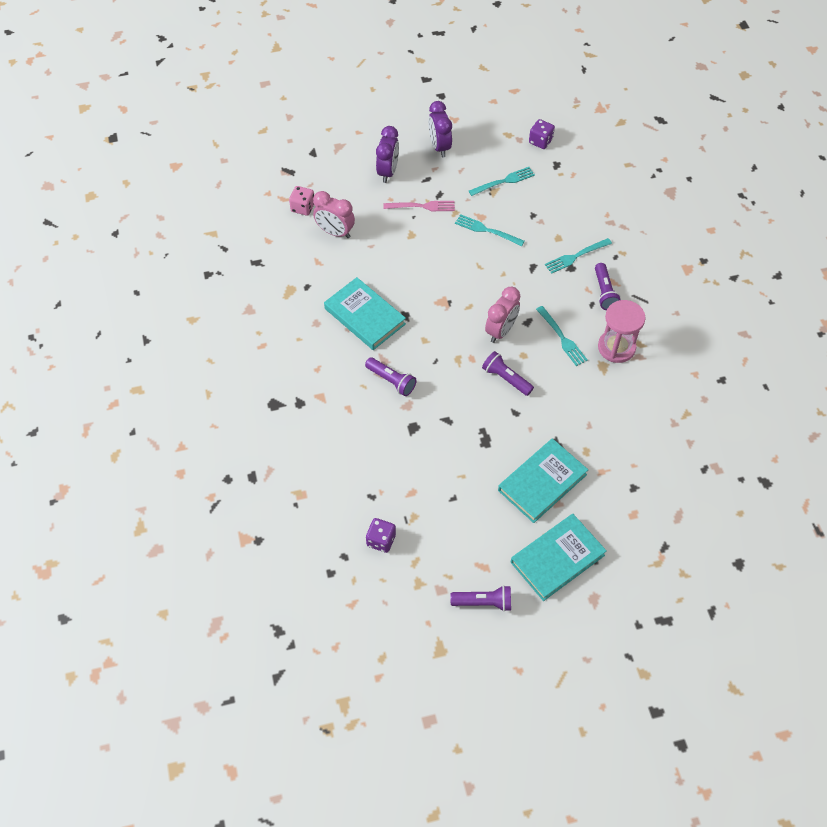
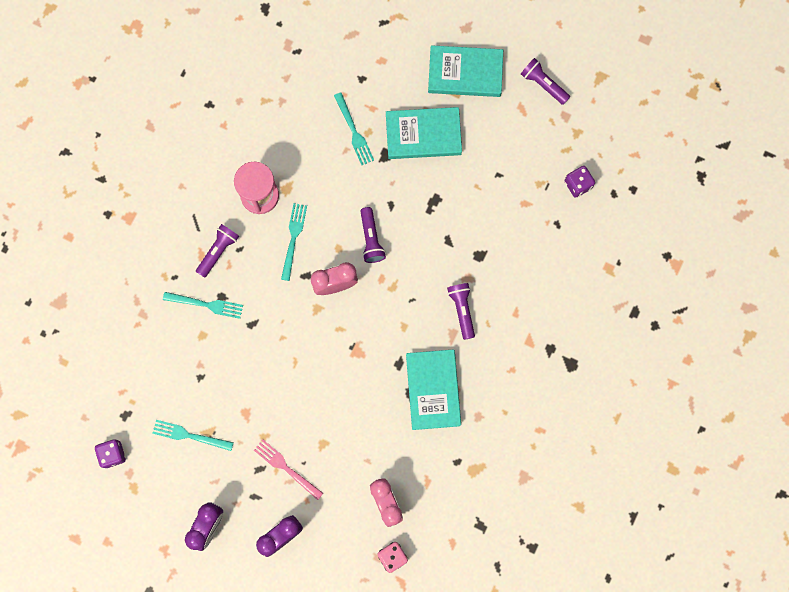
camera: 140 degrees left, 20 degrees up
turquoise fork [455,214,525,246] -> turquoise fork moved to [334,92,374,165]

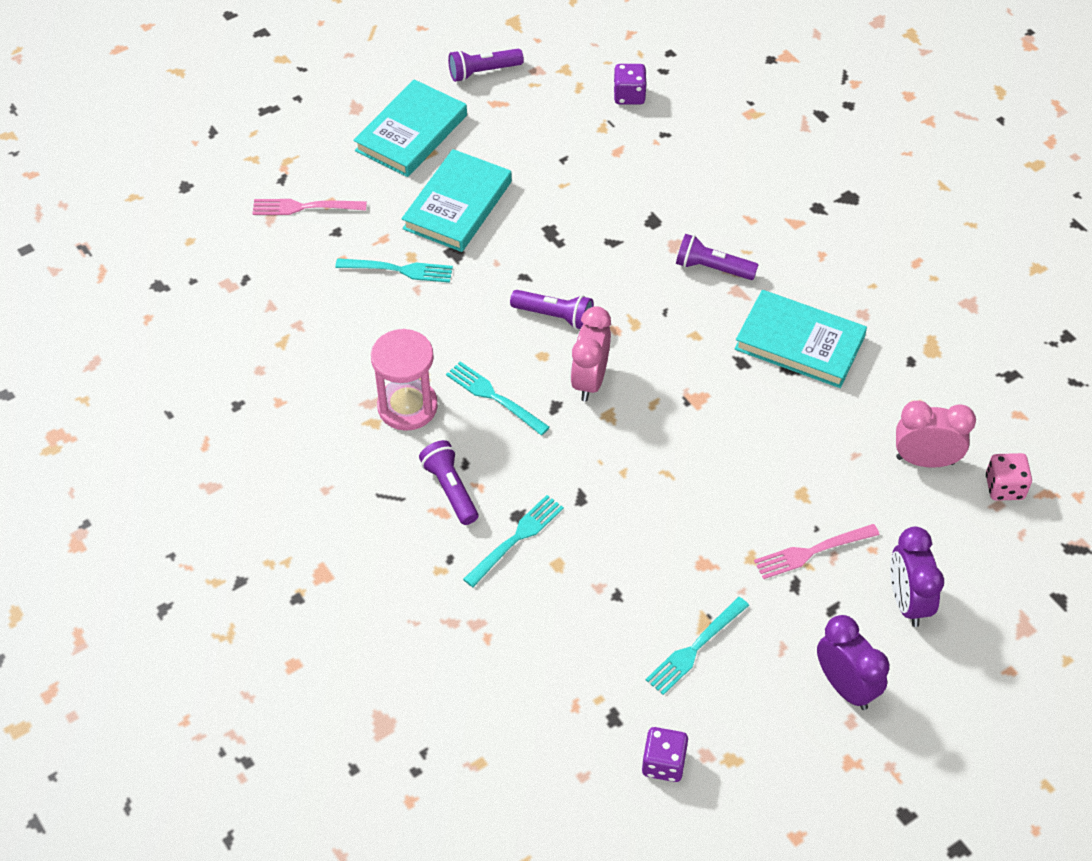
camera: 60 degrees left, 25 degrees down
none -> pink fork [252,199,367,215]

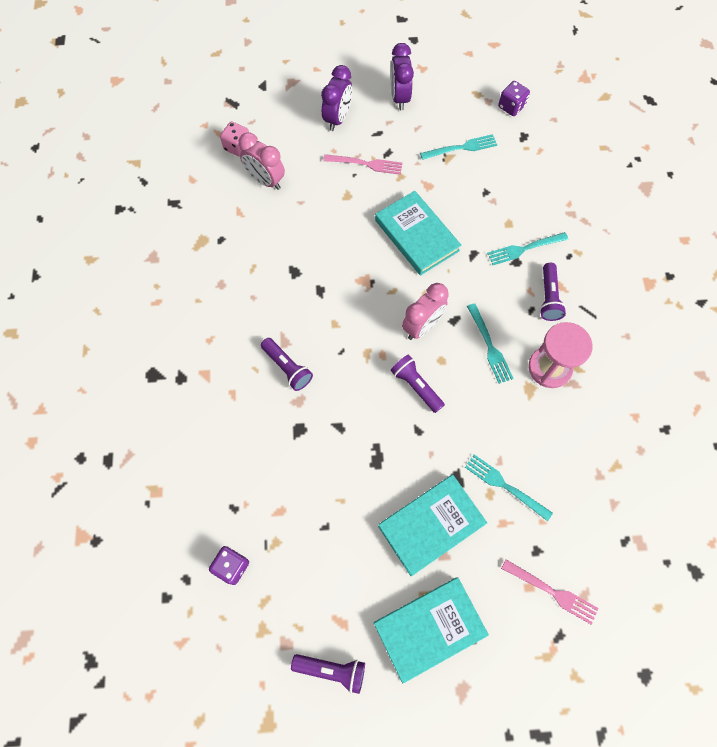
camera: 150 degrees left, 15 degrees up
turquoise book [735,290,867,388] -> turquoise book moved to [375,191,461,276]

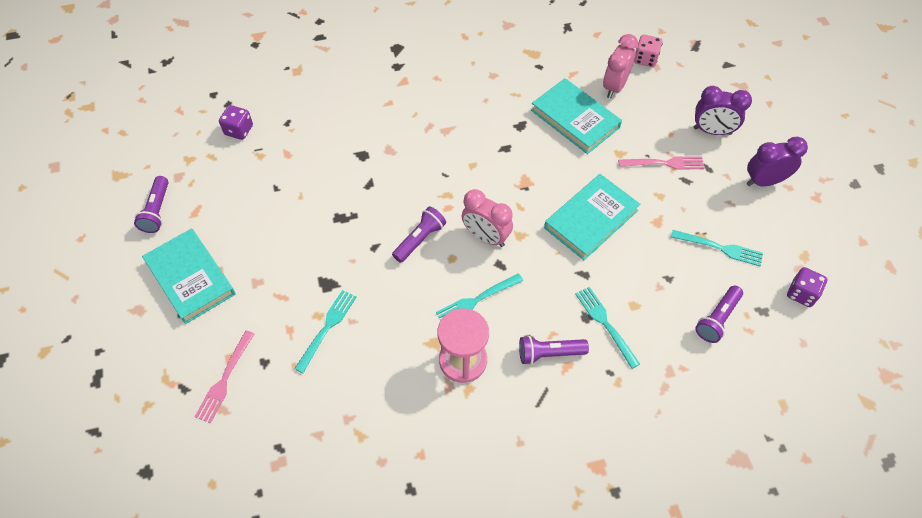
camera: 80 degrees right, 10 degrees down
purple flashlight [261,338,313,391] -> purple flashlight moved to [695,286,743,343]
pink fork [323,154,402,175] -> pink fork turned 90 degrees counterclockwise [618,156,705,170]
turquoise book [378,475,487,576] -> turquoise book moved to [531,78,622,154]
turquoise fork [420,134,497,160] -> turquoise fork turned 45 degrees counterclockwise [671,230,763,266]

